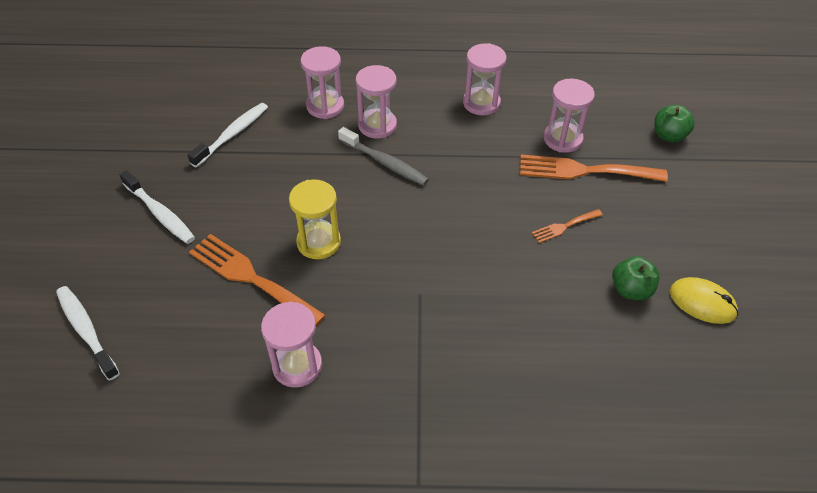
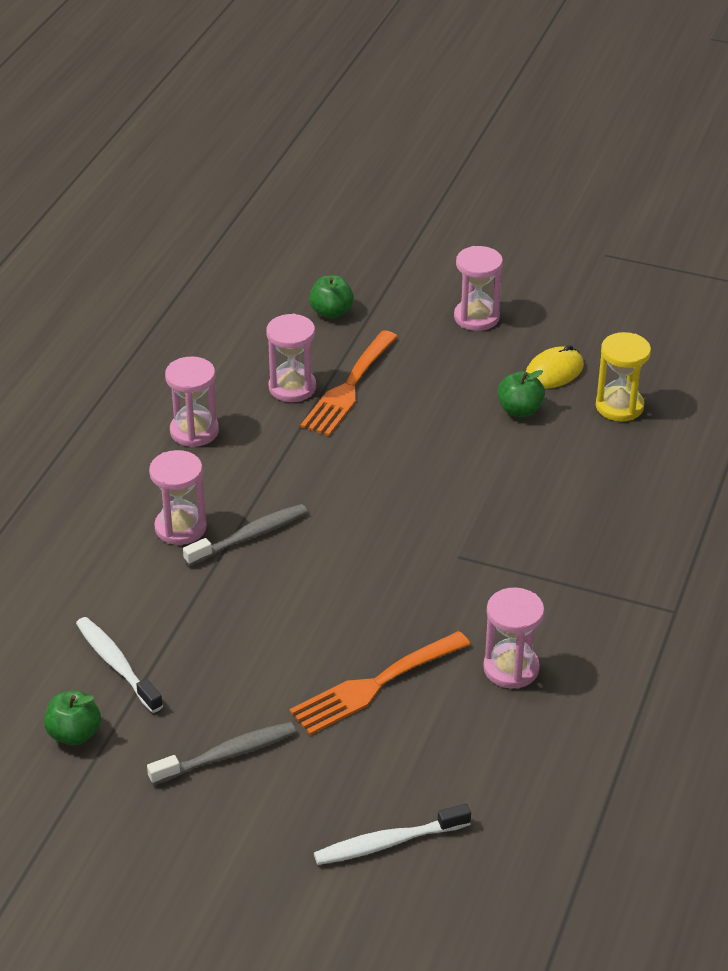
camera: 70 degrees left, 10 degrees down
white toothbrush [120,170,195,244] -> grey toothbrush [147,722,296,785]
yellow hourglass [289,179,341,259] -> yellow hourglass moved to [596,332,651,421]
pink hourglass [300,46,344,119] -> pink hourglass moved to [454,246,503,331]
orange fork [532,209,603,243] -> none
none -> green apple [44,690,101,745]

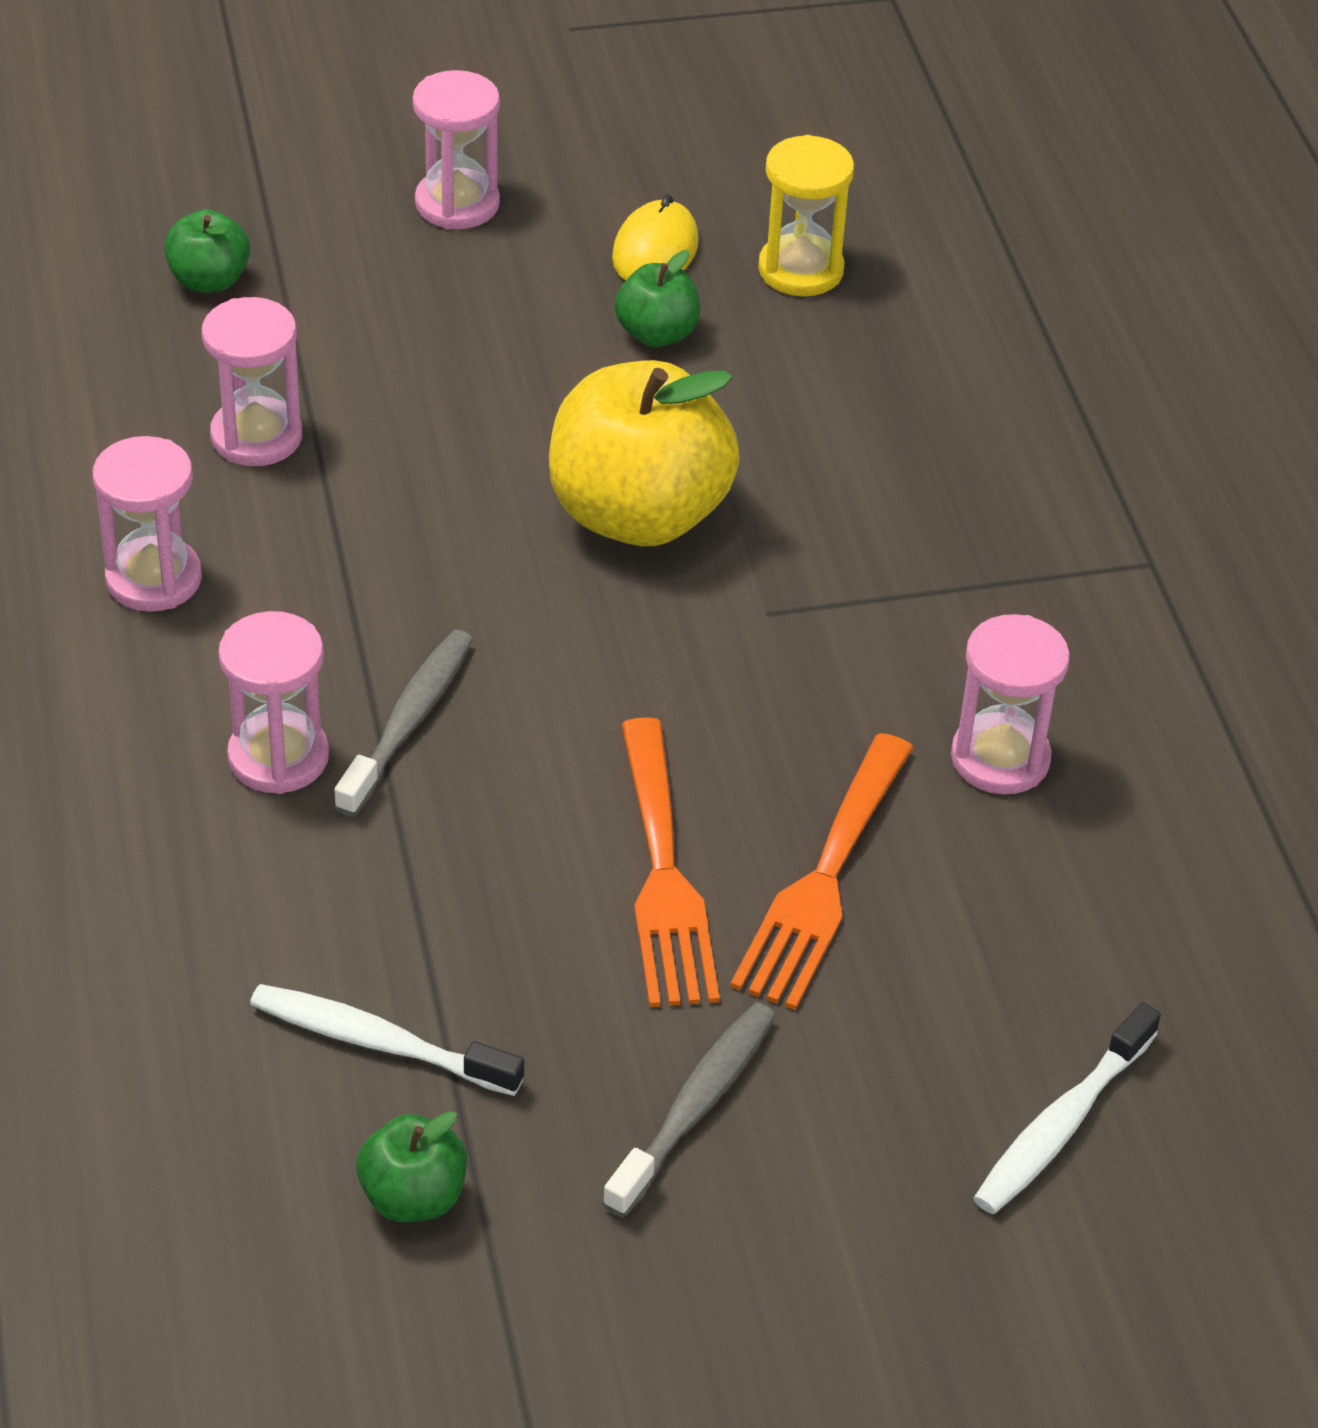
camera: 35 degrees left, 5 degrees up
orange fork [300,330,398,436] -> orange fork moved to [621,717,720,1007]
none -> yellow apple [549,360,740,546]

